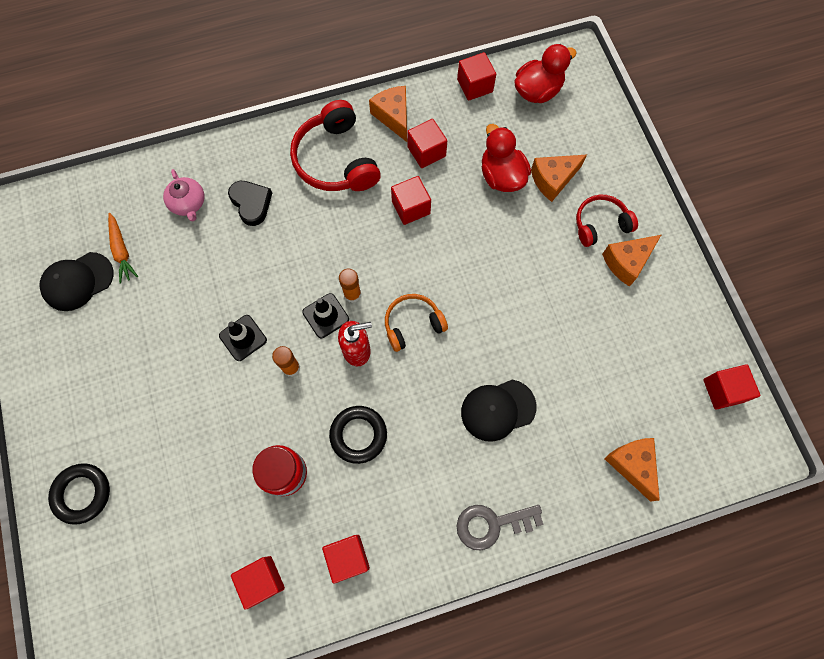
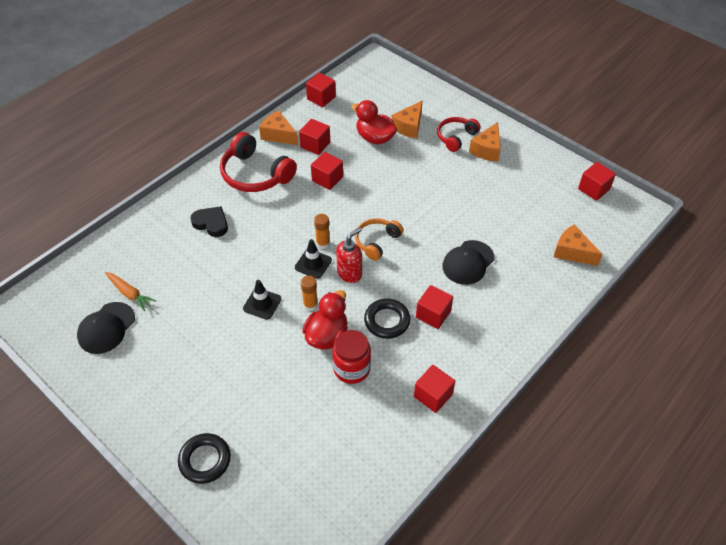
camera: 30 degrees left, 20 degrees down
pink teapot [163,169,204,221] -> none
red cube [231,556,285,610] -> red cube moved to [416,285,453,329]
grey key [456,505,544,550] -> none
red duck [515,44,577,103] -> red duck moved to [302,290,348,350]

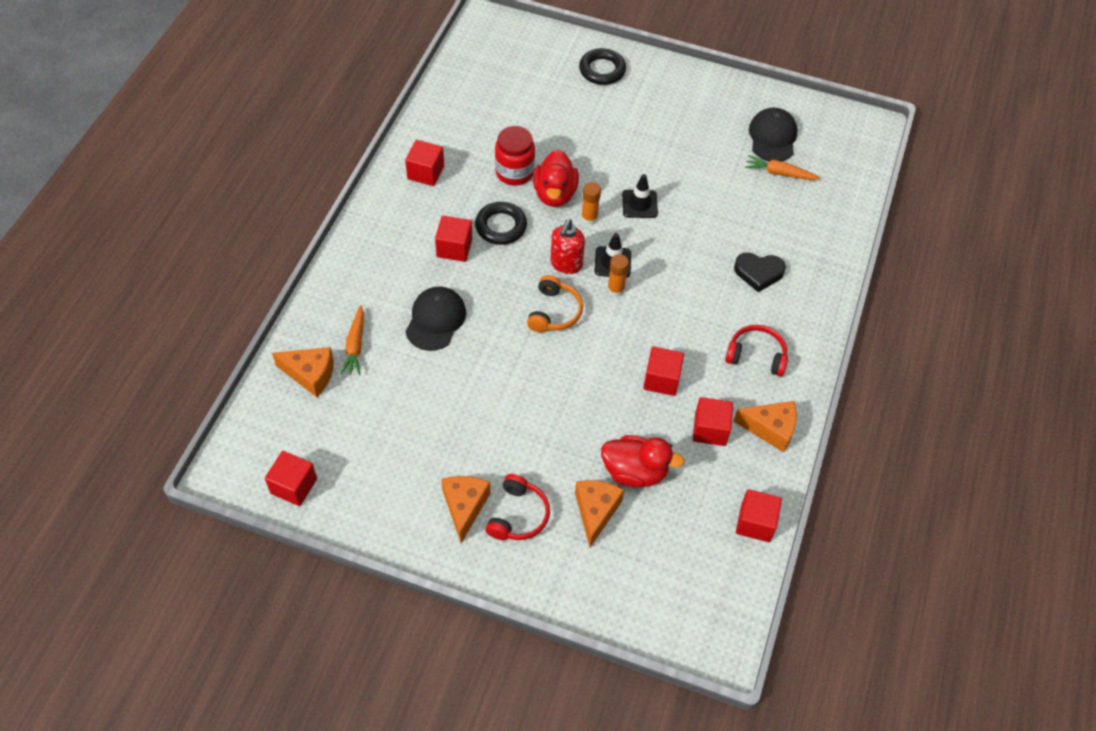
camera: 155 degrees right, 5 degrees up
red headphones [220,132,297,192] -> red headphones [725,325,788,377], size x0.61
none -> orange carrot [340,305,364,376]

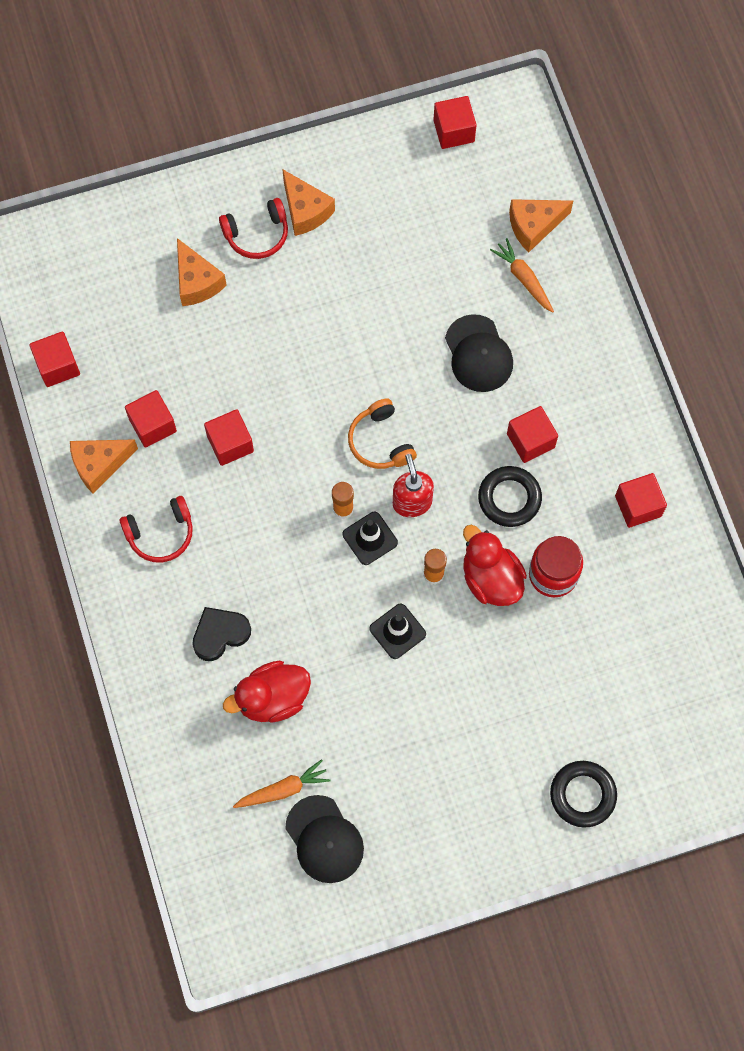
camera: 145 degrees right, 15 degrees up
red headphones [486,474,550,540] -> red headphones turned 90 degrees counterclockwise [219,198,288,259]
red duck [601,435,684,487] -> red duck moved to [223,661,311,722]

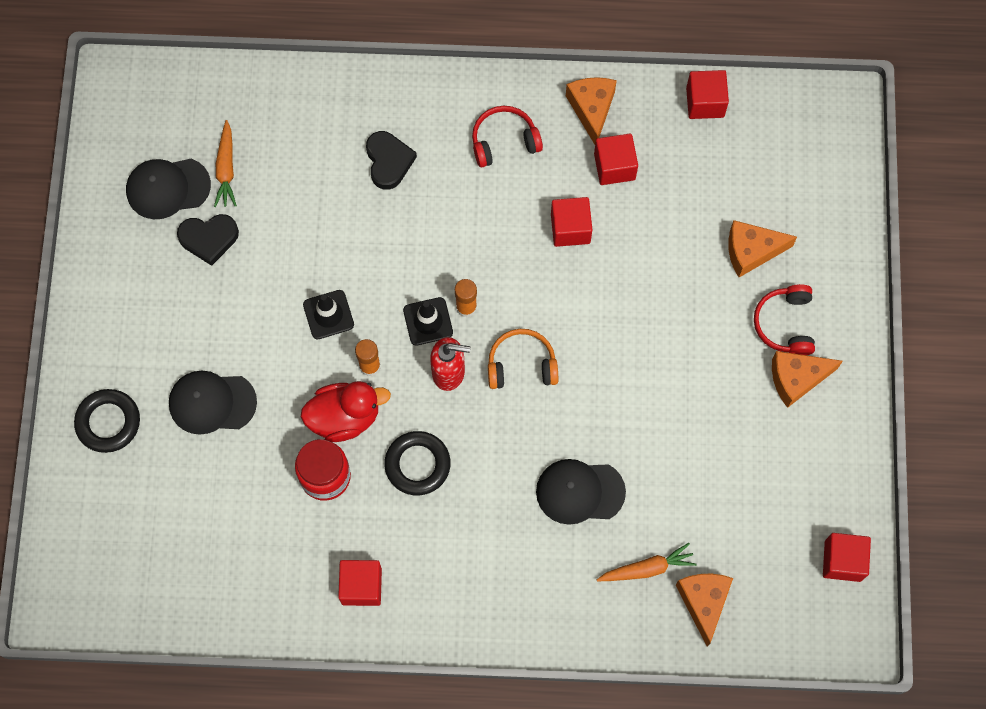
camera: 110 degrees right, 0 degrees up
red headphones [120,496,193,562] -> red headphones turned 75 degrees clockwise [472,106,543,167]
red duck [223,661,311,722] -> none
red cube [507,406,558,463] -> none
none -> black cap [169,371,257,435]
none -> black heart [177,214,239,266]

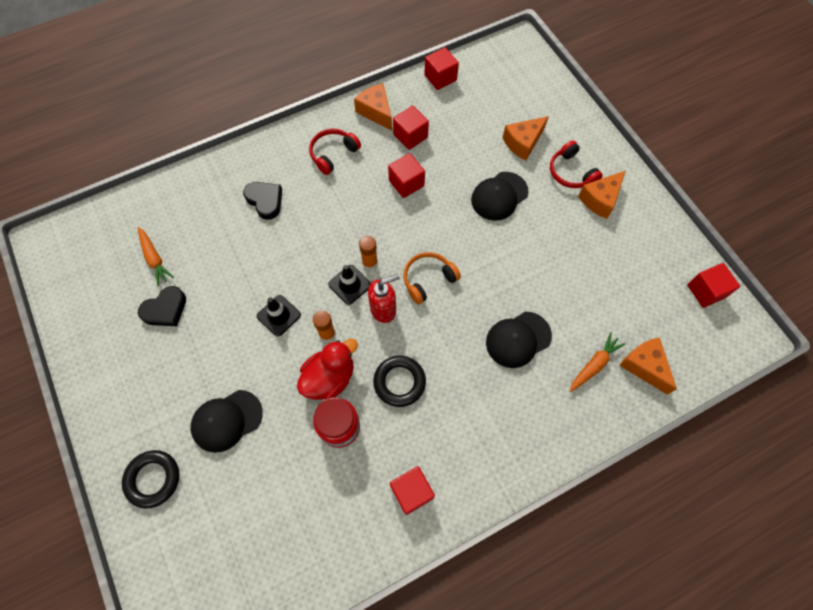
camera: 30 degrees left, 5 degrees down
black cap [126,159,211,219] -> black cap moved to [471,172,529,221]

